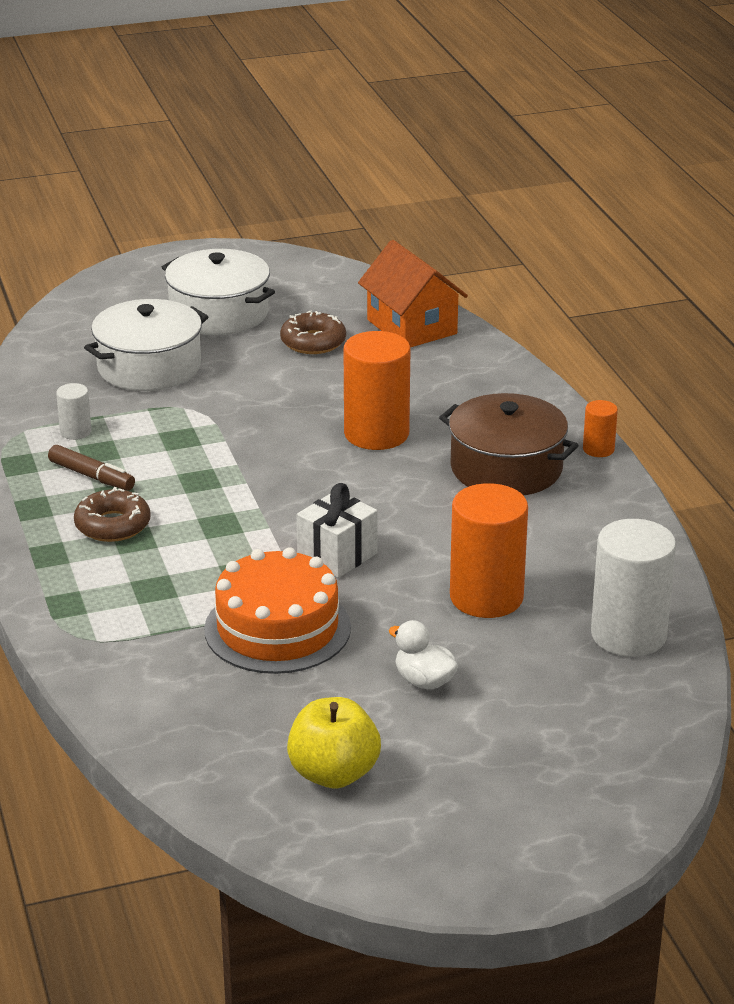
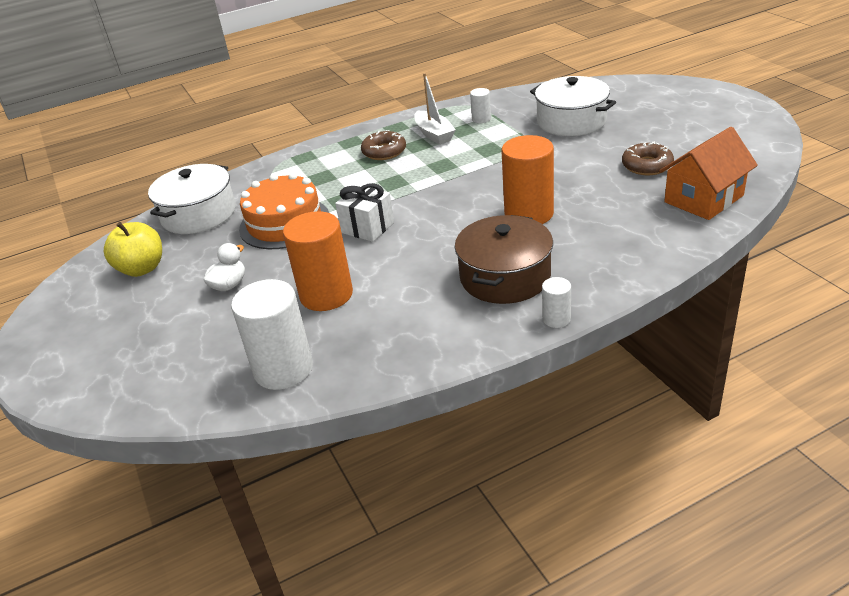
camera: 85 degrees right, 5 degrees up
brown marker [48,445,135,491] -> white boat [414,73,456,145]
white pot [162,249,275,335] -> white pot moved to [148,164,236,234]
orange cylinder [583,400,618,457] -> white cylinder [542,277,571,328]

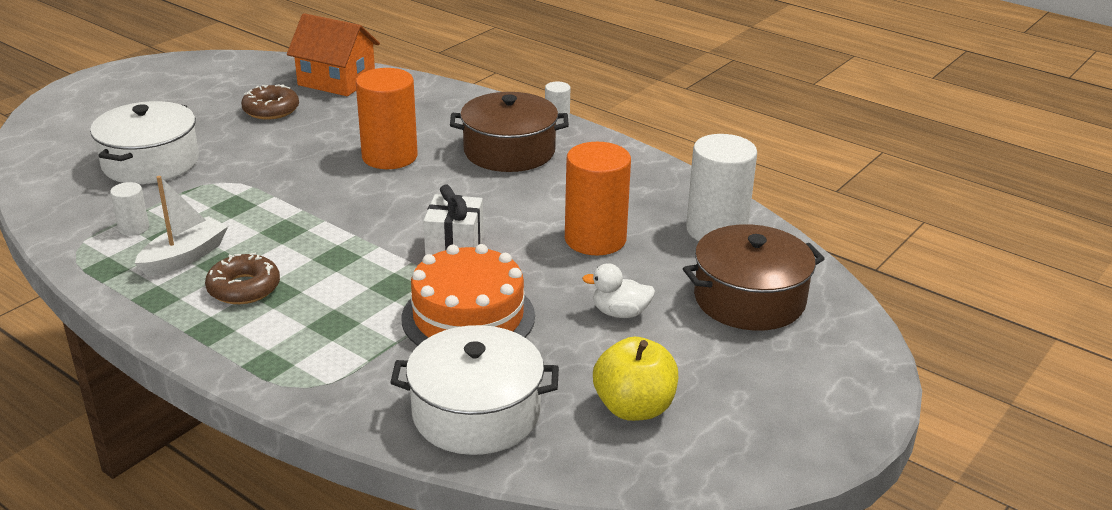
camera: 120 degrees left, 5 degrees down
none -> brown pot [683,224,825,331]

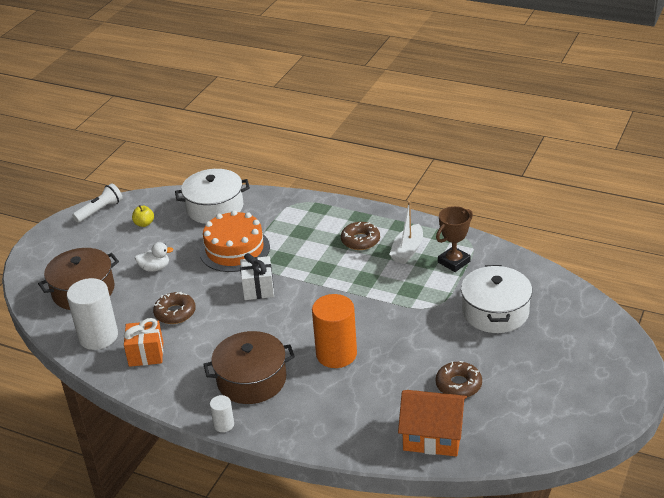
camera: 170 degrees right, 5 degrees up
white cylinder [110,182,149,236] -> brown trophy [436,206,473,272]
orange cylinder [565,142,631,255] -> brown donut [153,292,196,324]
yellow apple [593,337,678,421] -> yellow apple [132,205,154,227], size x0.56
none -> white flashlight [72,183,123,223]
none -> orange gift [124,318,163,367]

